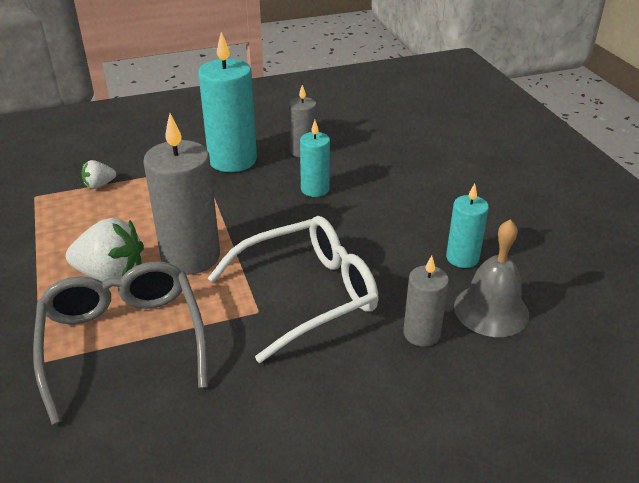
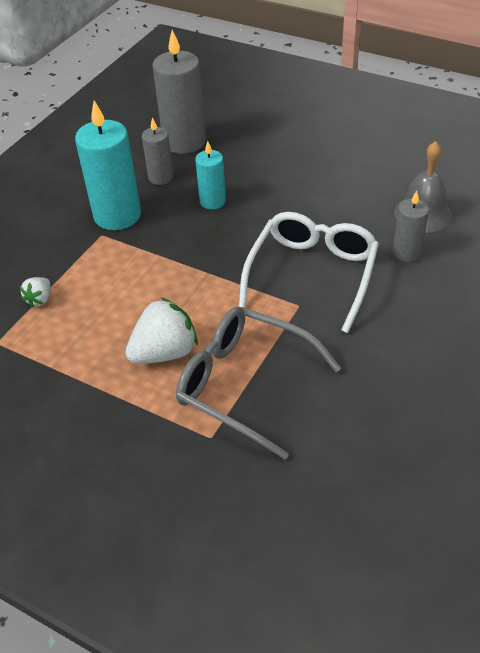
camera: 40 degrees left, 10 degrees up
grey candle [143,113,220,275] -> grey candle moved to [153,30,206,154]
turquoise candle [446,183,489,268] -> none

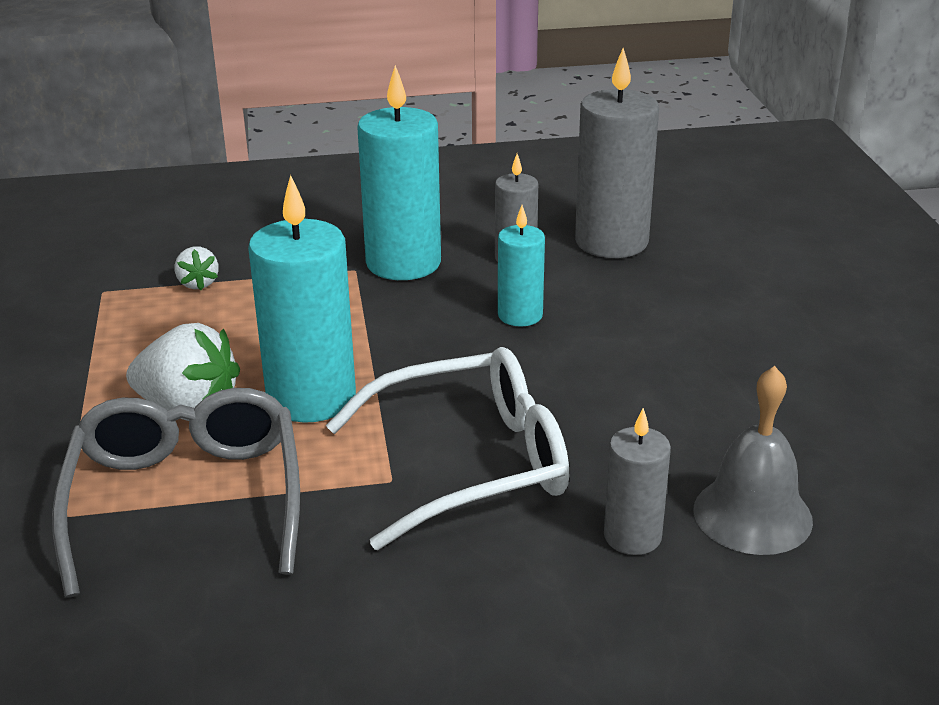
camera: 50 degrees right, 15 degrees down
white strawberry [20,277,50,307] -> white strawberry turned 90 degrees counterclockwise [175,247,219,290]
none -> turquoise candle [248,175,356,423]

